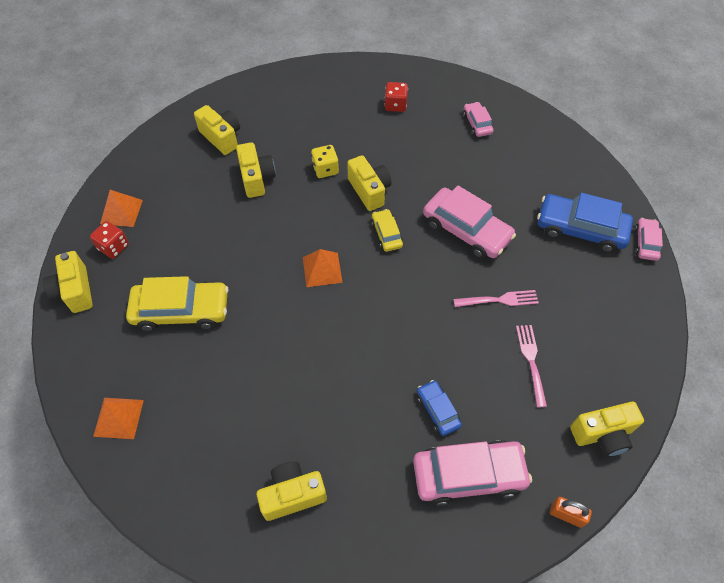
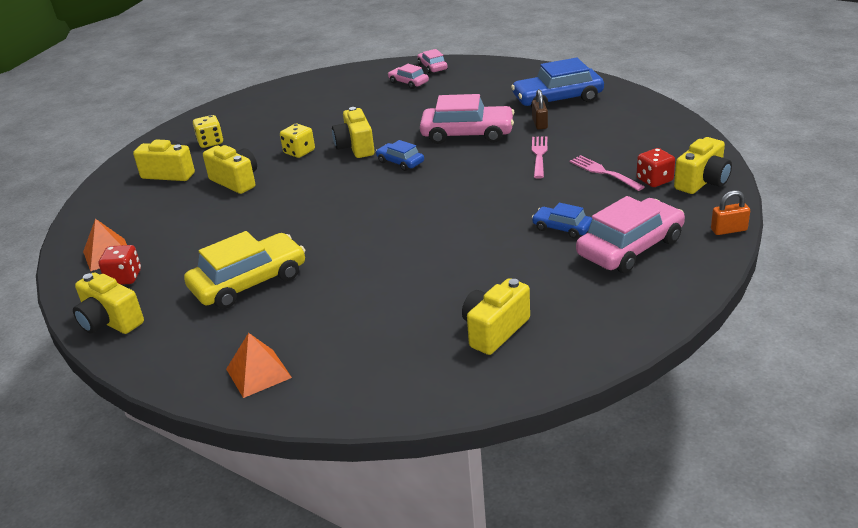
camera: 30 degrees left, 25 degrees down
orange pyramid [303,249,343,287] -> none
yellow camera [347,155,392,211] -> yellow camera turned 135 degrees counterclockwise [332,107,375,158]
yellow car [371,209,403,252] -> blue car [376,140,424,171]
red dice [384,82,408,112] -> red dice moved to [636,148,675,187]
pink fork [453,290,539,307] -> pink fork turned 45 degrees counterclockwise [532,136,547,179]
pink car [635,218,663,261] -> pink car moved to [417,49,448,74]
none -> yellow dice [193,115,223,148]
none -> brown padlock [532,89,548,130]

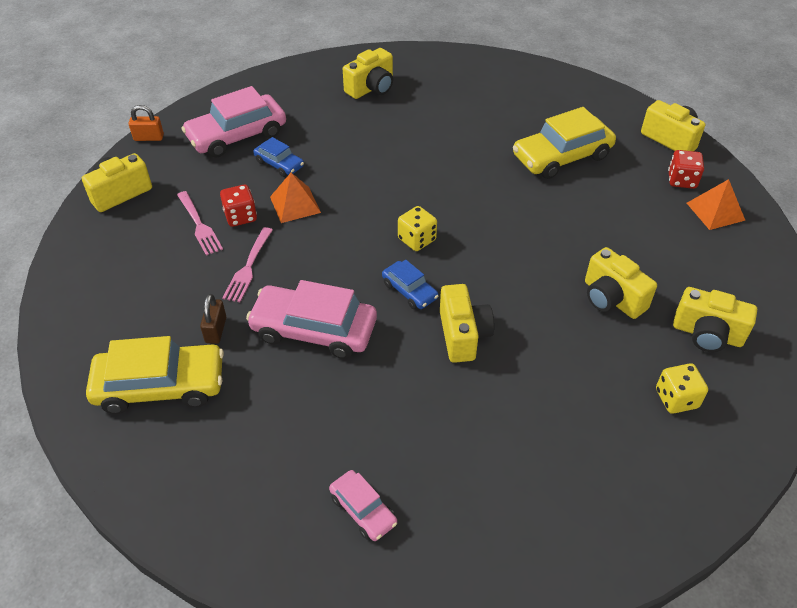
camera: 175 degrees left, 15 degrees up
orange pyramid [226,333,292,398] -> orange pyramid moved to [270,173,321,223]
yellow dice [280,124,315,158] -> yellow dice moved to [398,206,437,251]
pink car [417,49,448,74] -> none
blue car [511,58,604,107] -> yellow car [86,336,224,414]
red dice [636,148,675,187] -> red dice moved to [220,185,257,227]

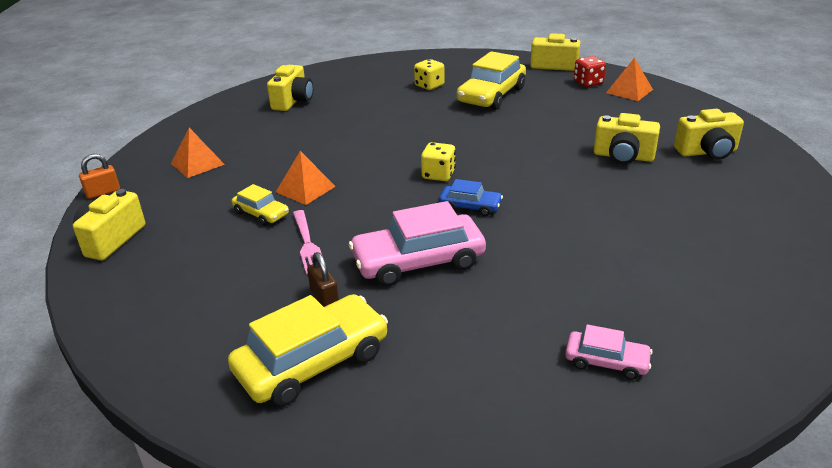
camera: 30 degrees left, 15 degrees down
pink fork [177,191,223,256] -> none
pink car [181,86,286,157] -> orange pyramid [171,128,225,178]
red dice [220,185,257,227] -> yellow car [232,184,289,226]
blue car [253,137,304,177] -> none
yellow camera [440,284,494,363] -> none
yellow dice [656,363,708,414] -> yellow dice moved to [414,59,445,90]

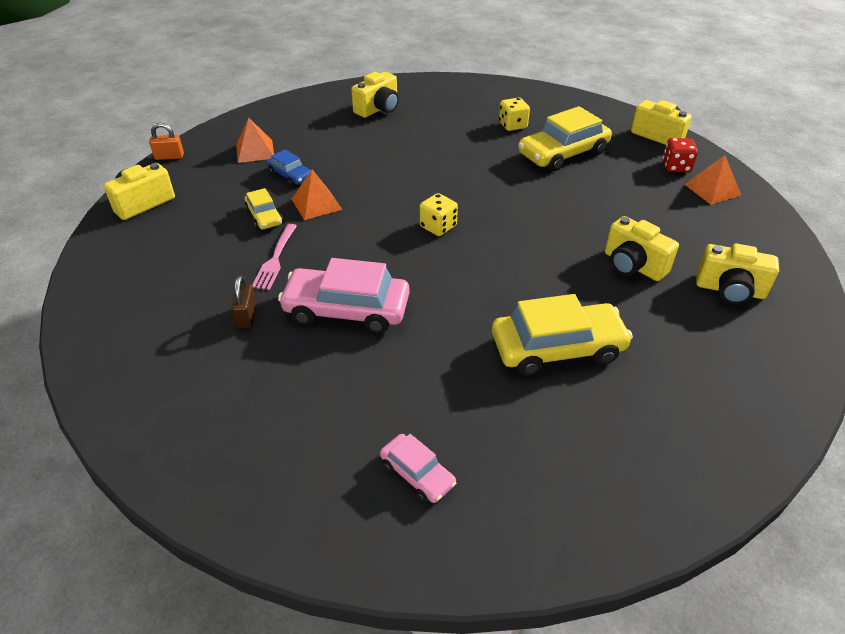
camera: 25 degrees right, 10 degrees up
yellow car [228,294,388,406] -> yellow car moved to [492,294,633,376]
blue car [439,179,503,216] -> blue car moved to [266,149,311,186]

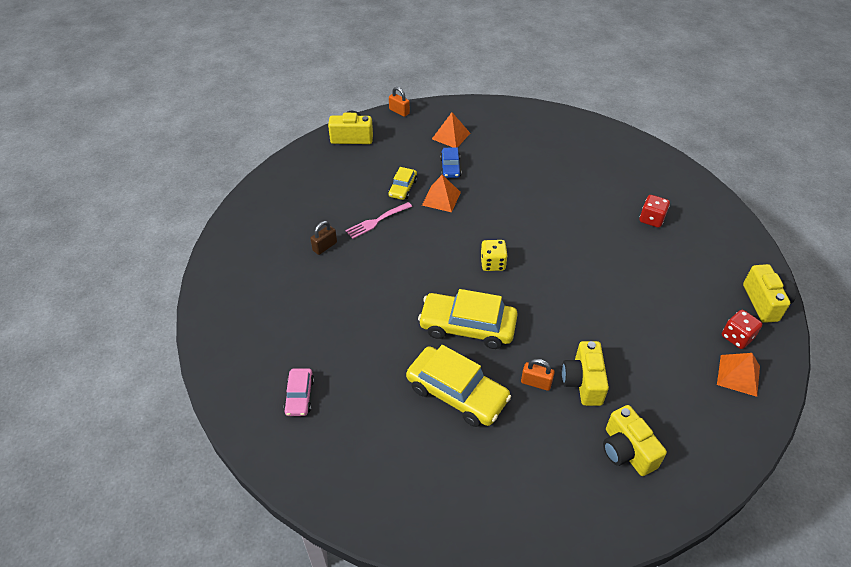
camera: 45 degrees right, 5 degrees up
pink car [278,258,410,333] -> none
yellow camera [351,72,399,118] -> none
yellow dice [499,98,530,131] -> red dice [640,195,670,228]
yellow car [518,106,612,172] -> yellow car moved to [418,289,518,349]
none -> orange padlock [521,359,555,391]

